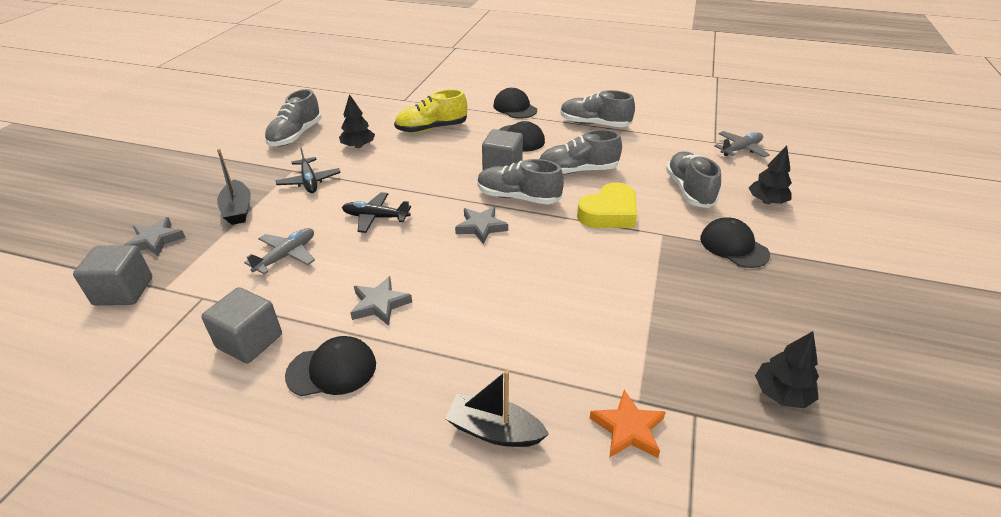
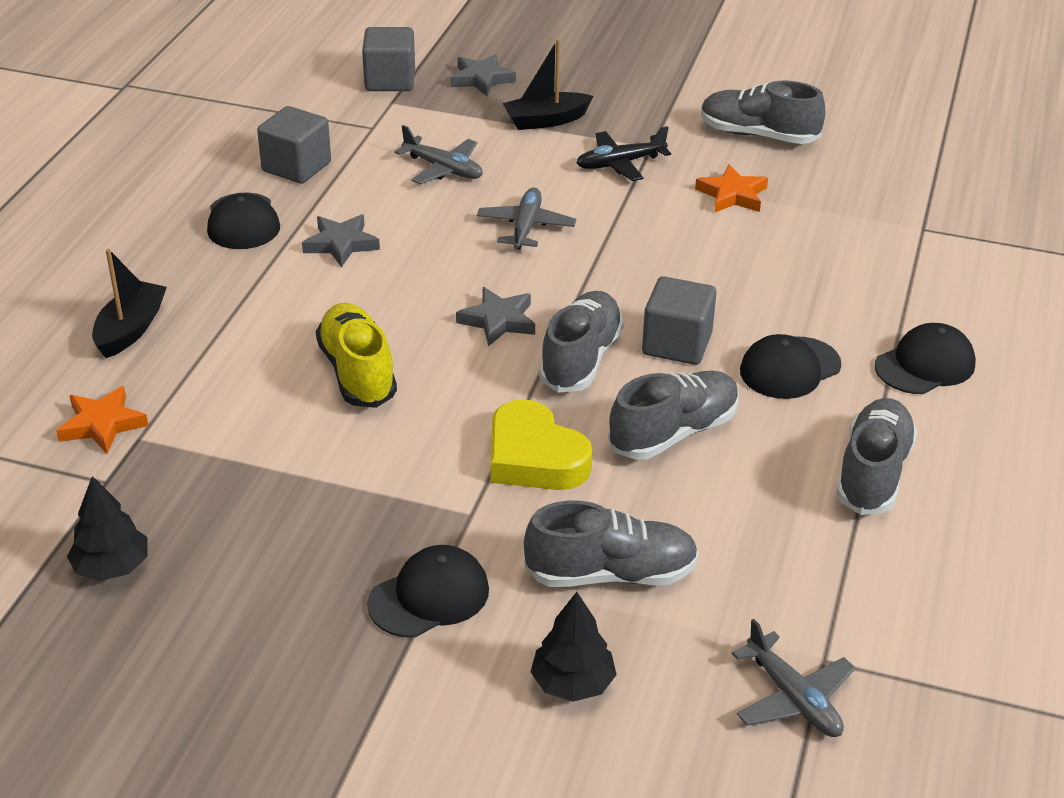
camera: 90 degrees right, 0 degrees up
black tree [339,94,375,148] -> orange star [695,164,768,213]
black plane [342,192,411,233] -> grey plane [477,188,576,250]
yellow shoe [394,89,467,133] -> yellow shoe moved to [316,303,397,408]
grey shoe [540,130,622,174] -> grey shoe turned 60 degrees clockwise [608,371,739,459]

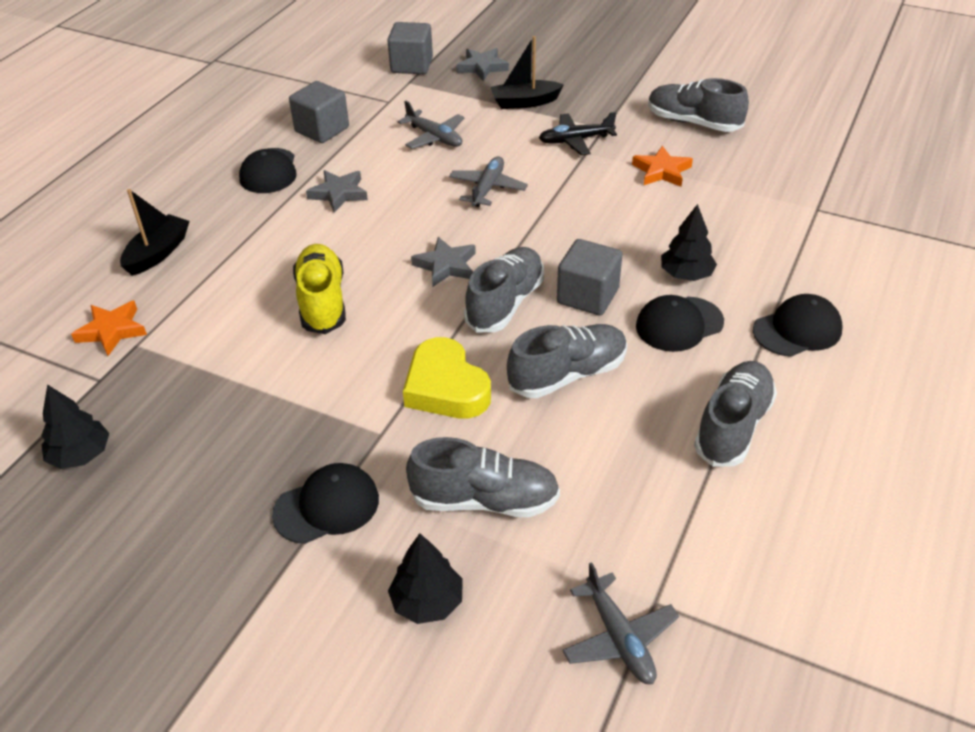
camera: 10 degrees right, 5 degrees up
none -> black tree [661,204,717,281]

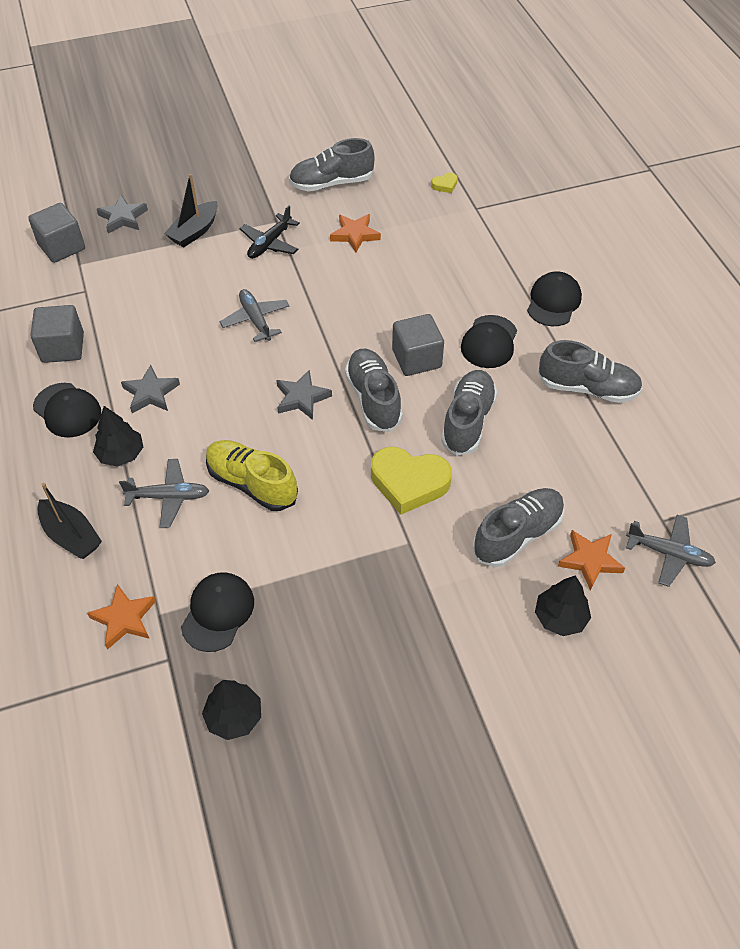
camera: 45 degrees left, 10 degrees up
black boat [120,189,190,276] -> black boat turned 150 degrees clockwise [37,483,102,559]
black cap [272,463,379,544] -> black cap moved to [181,572,254,652]
grey plane [398,100,465,149] -> grey plane moved to [119,459,209,528]
black tree [661,204,717,281] -> black tree moved to [93,406,143,467]
grey shoe [694,361,777,467] -> grey shoe turned 120 degrees clockwise [538,340,643,403]
none -> yellow heart [431,173,458,193]
none -> orange star [558,530,625,591]

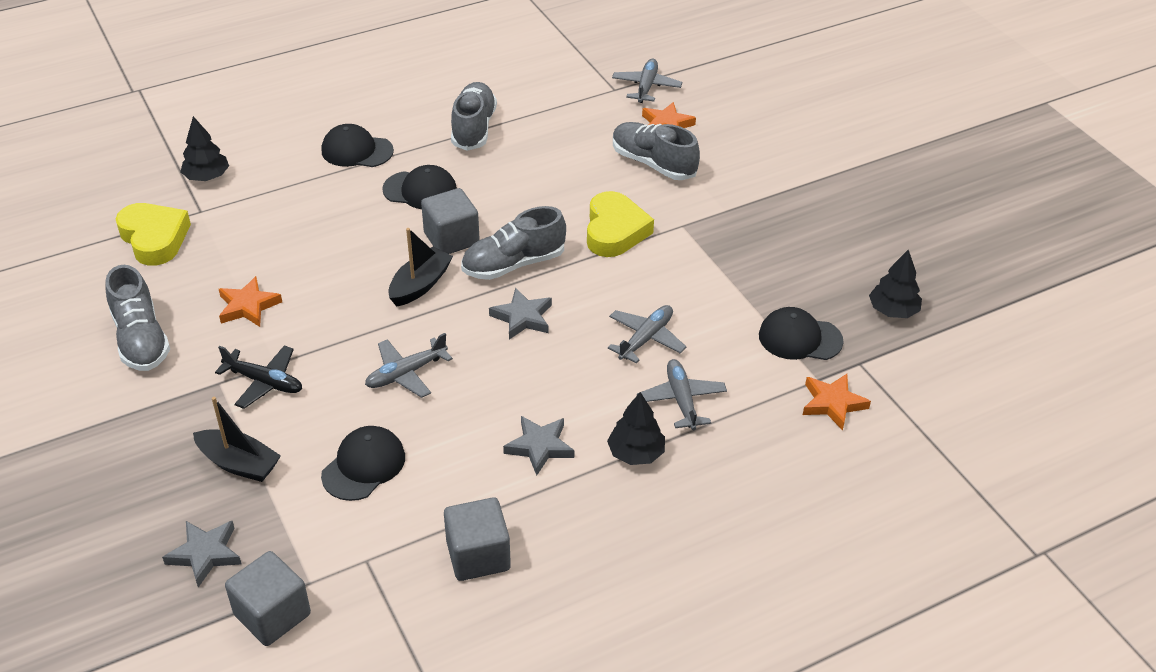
camera: 100 degrees left, 10 degrees down
black cap [33,383,101,438] -> black cap moved to [321,426,405,501]
black boat [37,483,102,559] -> black boat moved to [388,228,453,307]
yellow shoe [206,440,298,511] -> grey plane [608,305,687,364]
yellow heart [431,173,458,193] -> yellow heart [116,203,191,266], size x2.31
grey shoe [441,370,497,456] -> none
black tree [535,575,591,636] -> black tree moved to [180,116,229,181]

